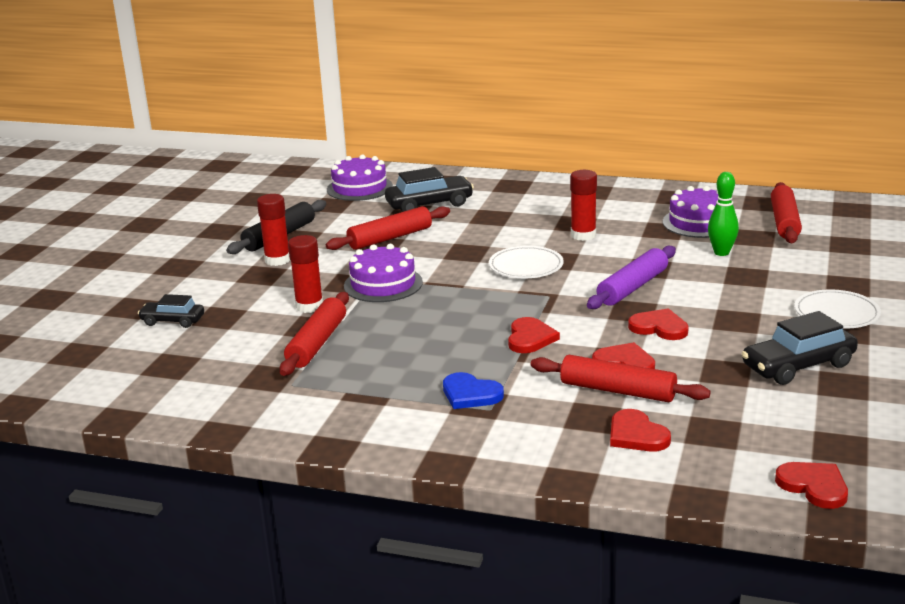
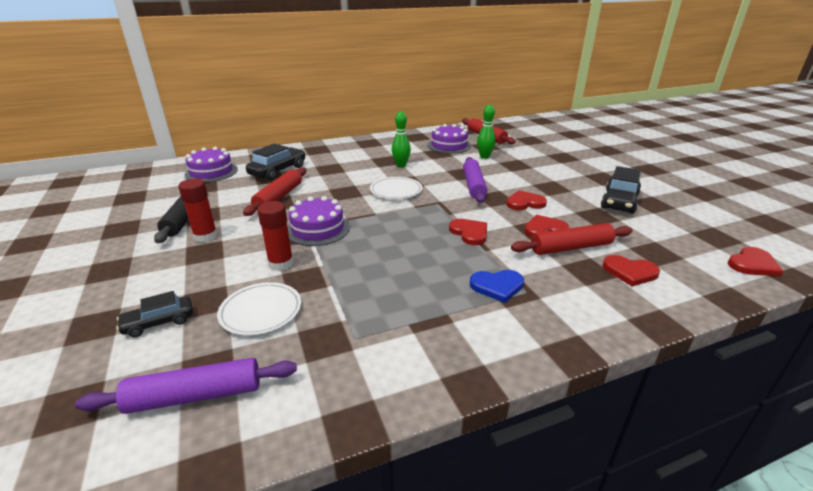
camera: 40 degrees left, 5 degrees up
red rolling pin [279,292,349,376] -> none
red glue stick [570,170,597,241] -> green bowling pin [392,112,411,168]
red heart [775,462,848,509] -> red heart turned 135 degrees clockwise [728,247,783,277]
white plate [795,290,881,328] -> white plate moved to [217,282,301,336]
none -> purple rolling pin [75,358,297,414]

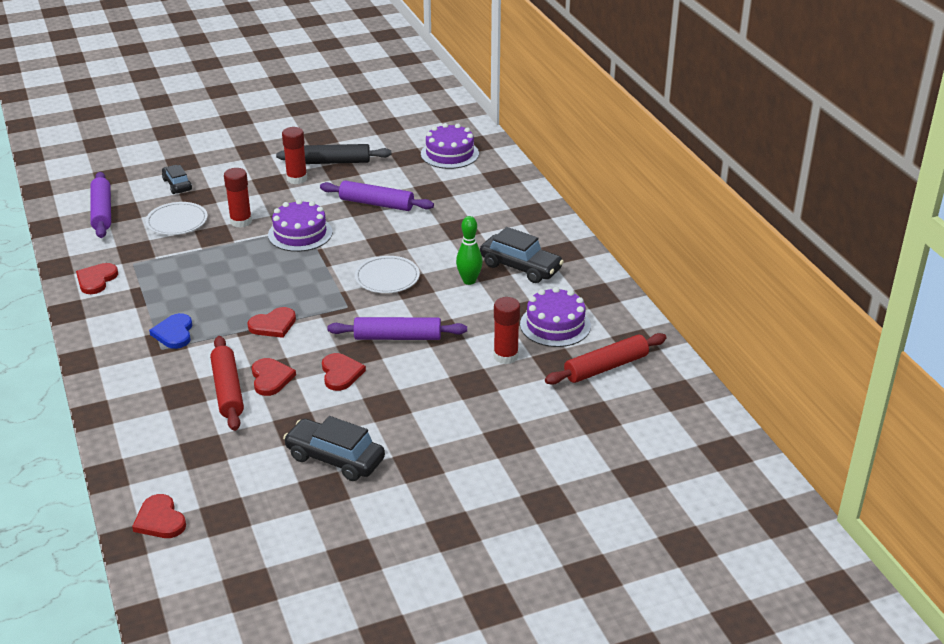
camera: 90 degrees right, 5 degrees up
red rolling pin [243,167,306,216] -> purple rolling pin [320,181,434,211]
black car [246,144,305,180] -> black car moved to [480,227,564,283]
green bowling pin [477,105,496,159] -> red glue stick [494,297,520,364]
red heart [602,255,660,286] -> red heart moved to [76,263,118,294]

